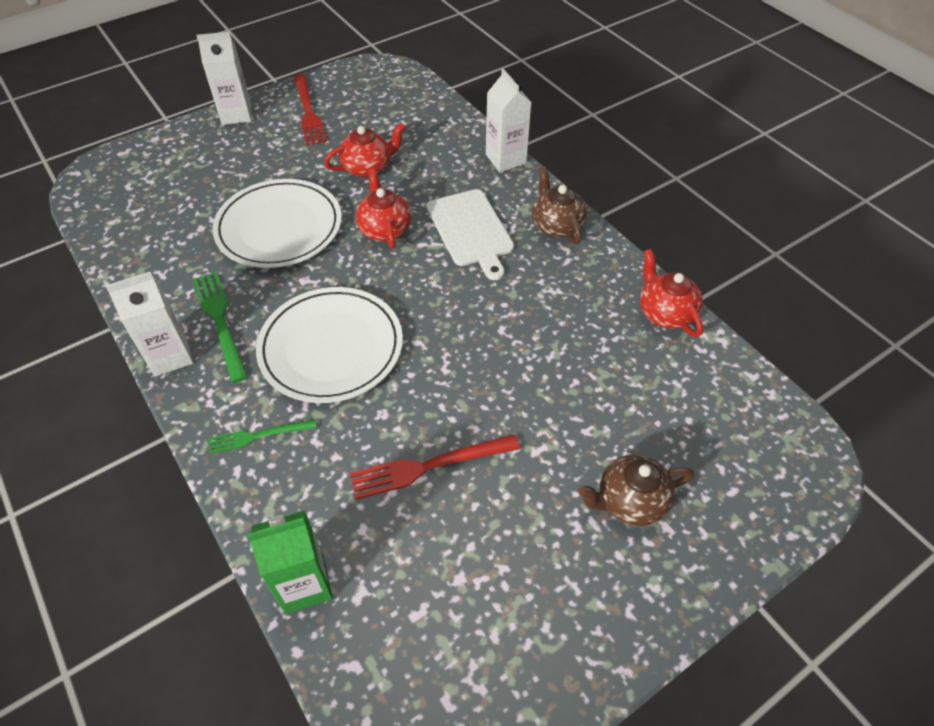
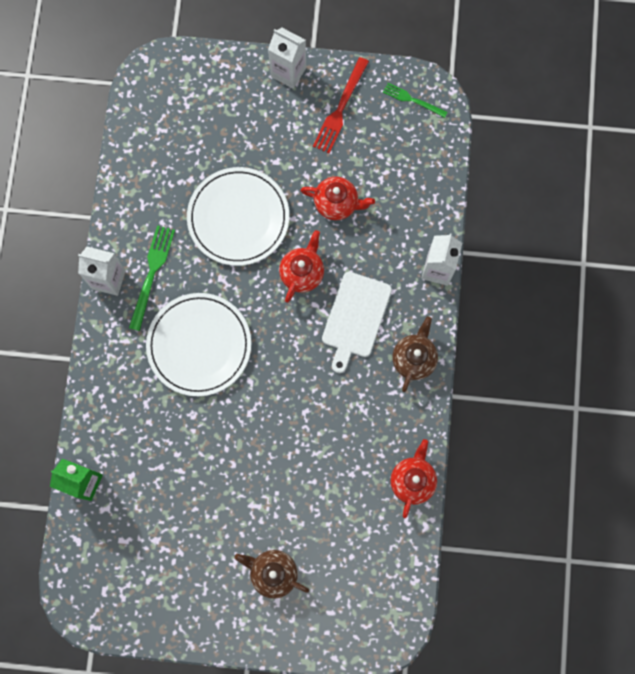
camera: 40 degrees right, 25 degrees up
green fork [209,419,317,454] -> green fork moved to [383,83,448,118]
red fork [350,434,520,500] -> none

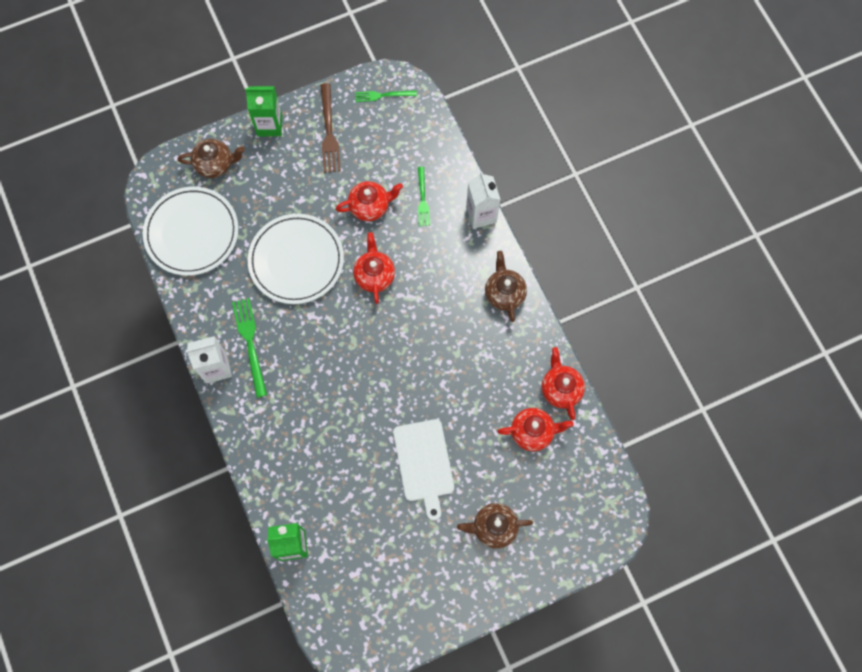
camera: 30 degrees left, 5 degrees down
white plate [146,293,251,396] -> white plate moved to [143,187,239,276]
white carton [268,28,306,89] -> green carton [245,86,282,136]
red fork [313,57,369,153] -> brown fork [320,83,341,173]
white cutting board [322,272,392,373] -> white cutting board moved to [393,419,454,521]
none -> brown teapot [177,139,245,178]
none -> green fork [418,167,430,226]
none -> red teapot [497,408,574,451]

